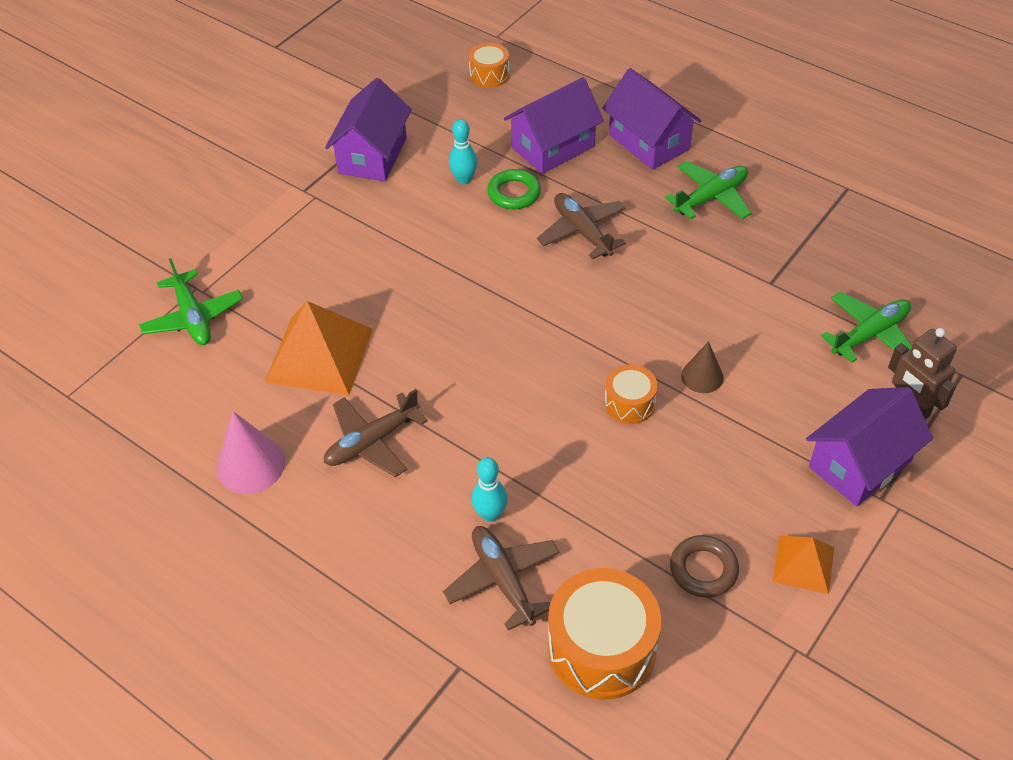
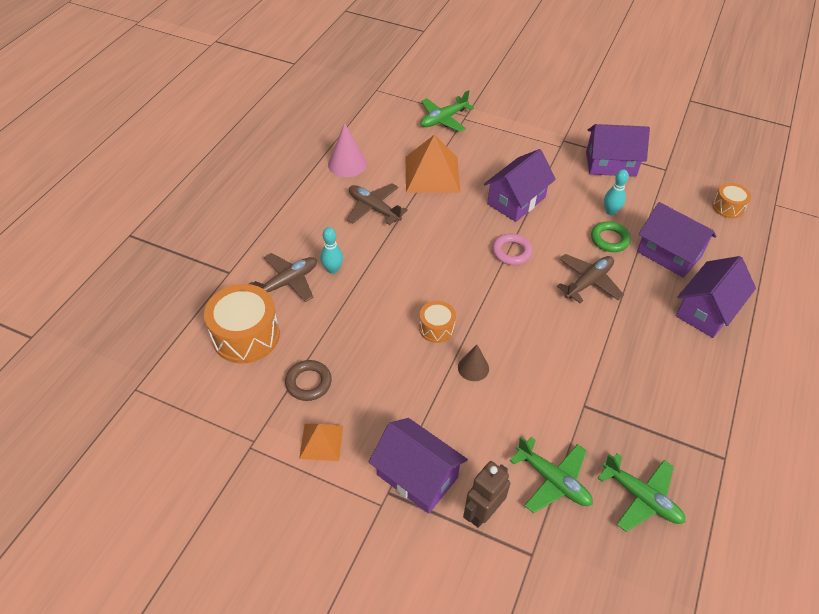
camera: 75 degrees right, 0 degrees up
green plane [665,161,752,219] -> green plane moved to [598,453,685,532]
none -> purple house [484,149,556,222]
none -> pink ring [492,234,532,265]

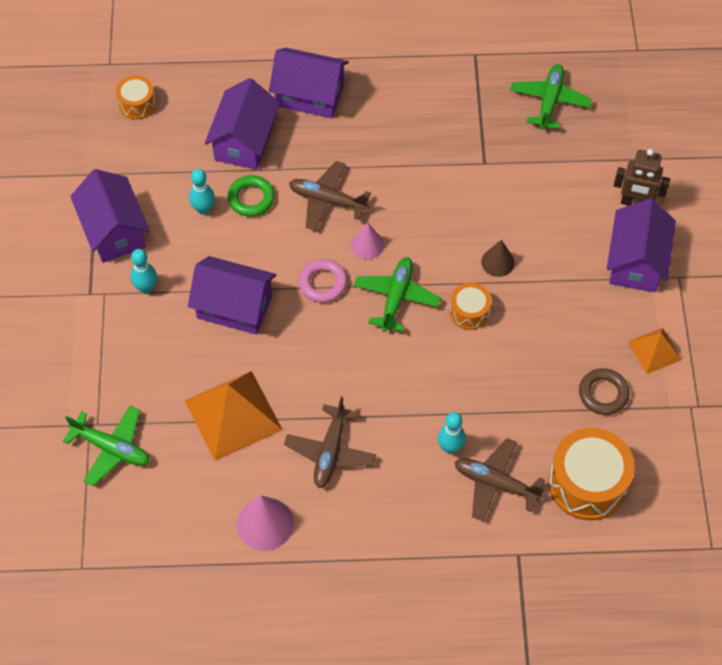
camera: 115 degrees left, 10 degrees up
green plane [510,437,593,513] -> green plane moved to [354,257,441,332]
none -> turquoise bowling pin [131,249,157,293]
none -> pink cone [351,222,384,260]

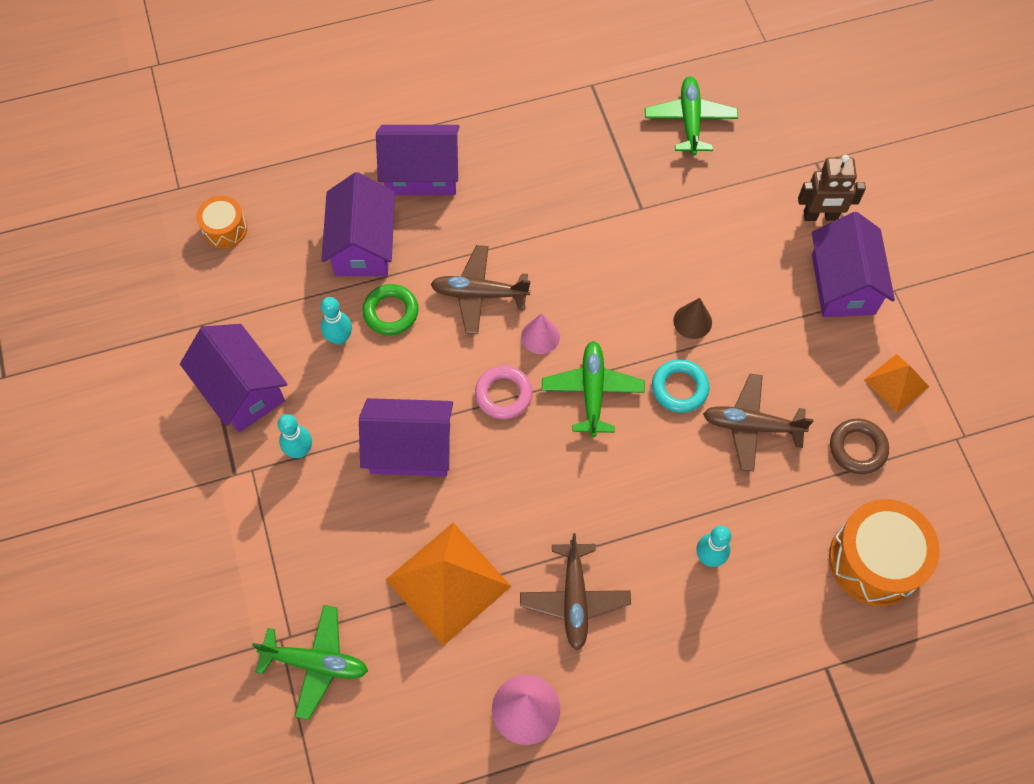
camera: 15 degrees left, 5 degrees up
orange drum [450,283,492,330] -> turquoise ring [652,359,709,413]
brown plane [455,438,545,521] -> brown plane moved to [703,374,814,471]

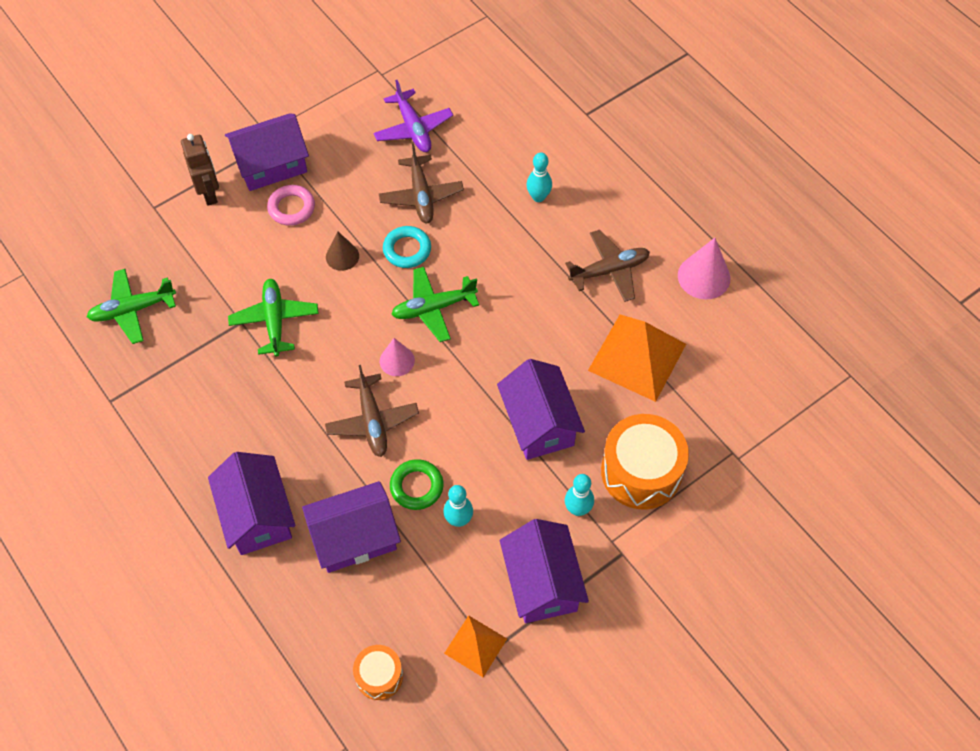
camera: 110 degrees left, 5 degrees down
purple house [180,324,288,432] -> purple house turned 45 degrees counterclockwise [500,519,589,623]
green plane [252,605,368,720] -> green plane moved to [228,279,319,357]
pink ring [475,365,533,419] -> pink ring moved to [267,185,315,226]
orange drum [829,499,940,606] -> orange drum moved to [601,414,689,510]
brown ring [830,419,889,474] -> purple plane [373,80,453,152]
orange pyramid [864,354,929,413] -> orange pyramid moved to [444,615,507,677]

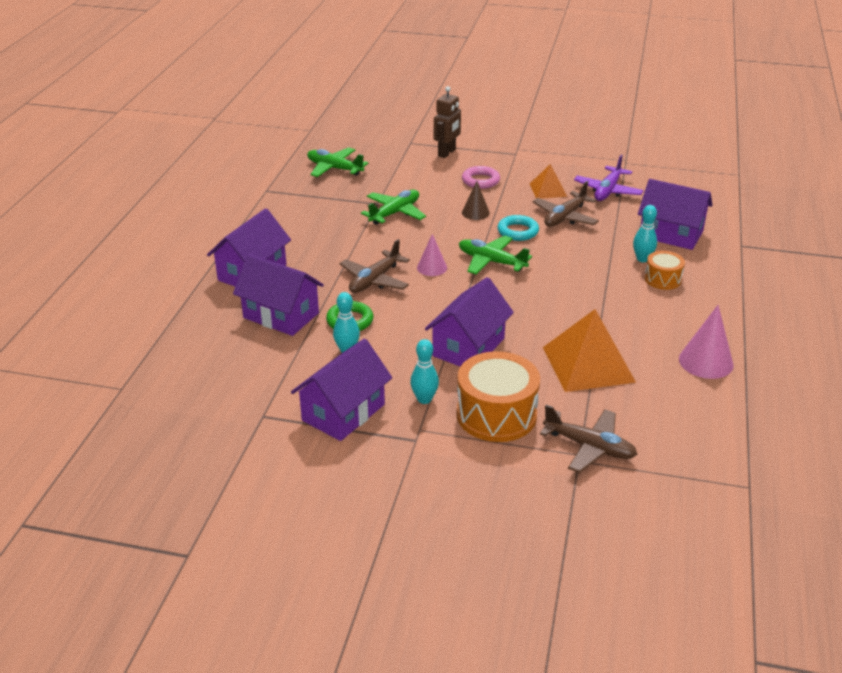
camera: 50 degrees right, 25 degrees down
purple house [225,113,309,191] -> purple house moved to [638,179,712,250]
orange drum [353,645,403,700] -> orange drum moved to [645,251,685,290]
orange pyramid [444,615,507,677] -> orange pyramid moved to [530,164,567,199]
brown plane [565,230,650,302] -> brown plane moved to [540,405,637,473]

